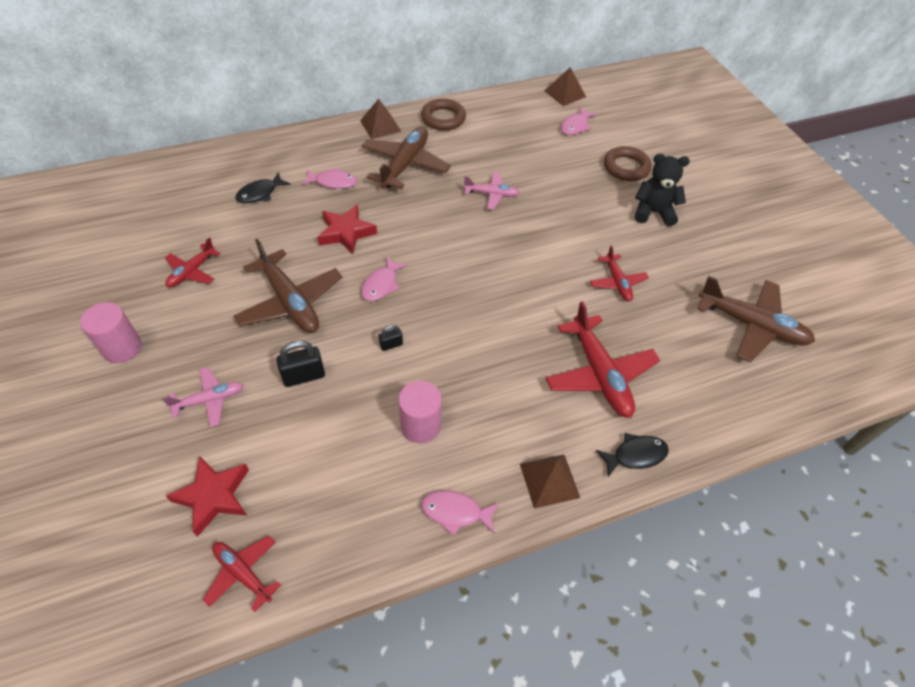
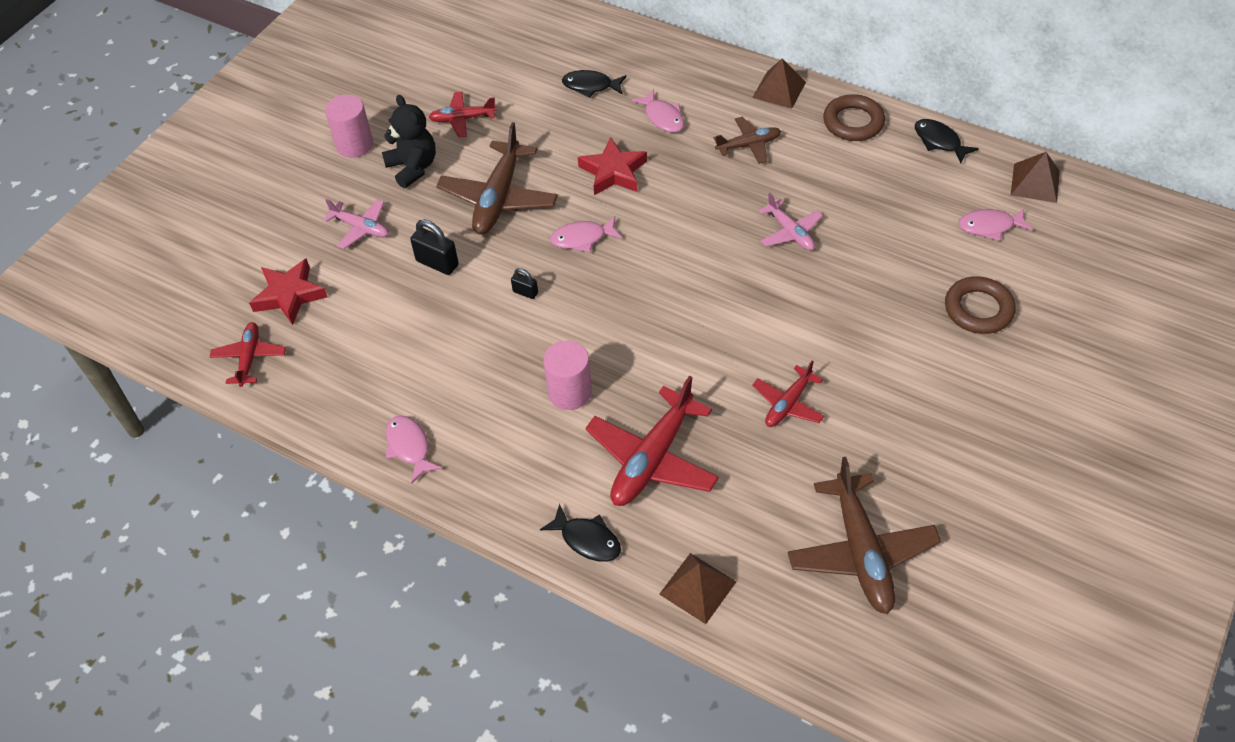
camera: 55 degrees right, 0 degrees up
brown plane [362,127,451,189] -> brown plane [714,117,781,164], size x0.56
pink cylinder [398,381,442,443] -> pink cylinder moved to [543,340,592,410]
brown pyramid [520,454,580,508] -> brown pyramid moved to [659,553,736,624]
black teddy bear [635,154,690,226] -> black teddy bear moved to [382,95,436,188]
none -> black fish [915,119,979,164]

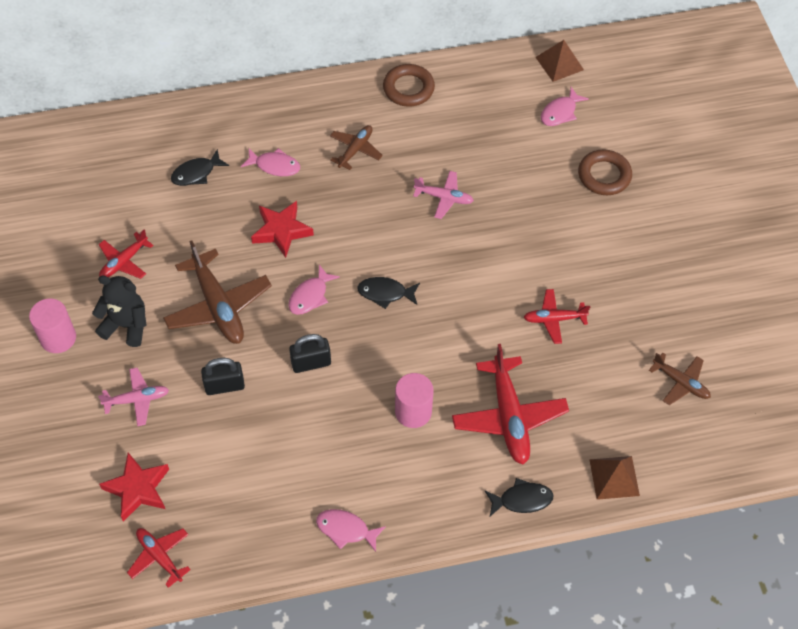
camera: 45 degrees left, 5 degrees up
black padlock [511,268,538,299] -> black padlock [289,334,331,373], size x1.76
brown pyramid [752,58,806,109] -> none
red plane [752,360,824,427] -> red plane turned 90 degrees clockwise [524,289,590,344]
brown plane [788,457,941,614] -> brown plane [649,353,711,405], size x0.56
black fish [915,119,979,164] -> black fish moved to [357,277,420,309]

